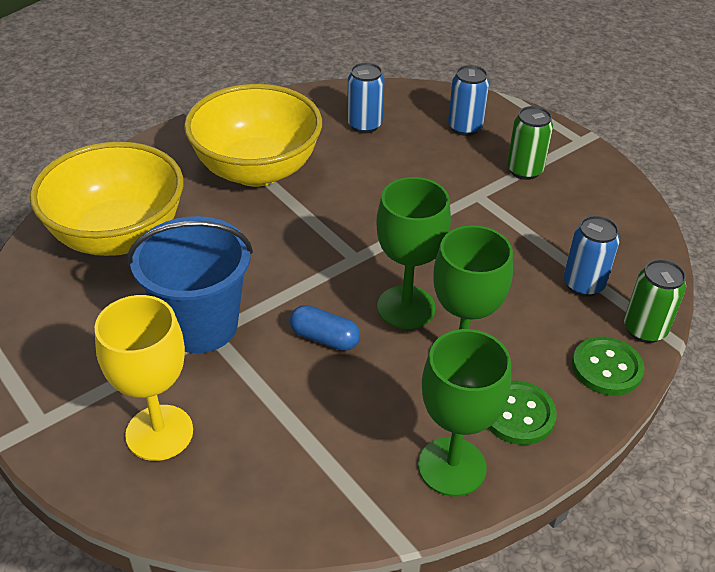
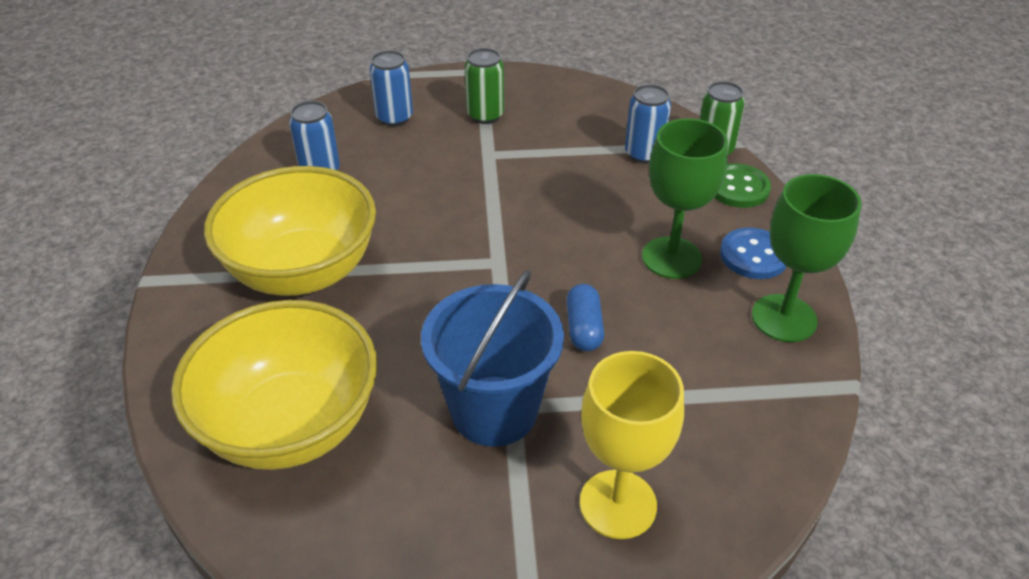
camera: 55 degrees left, 0 degrees up
blue capsule [290,305,360,351] -> blue capsule turned 60 degrees counterclockwise [566,284,604,351]
green goblet [376,177,451,329] -> none
green button [488,381,557,445] -> blue button [720,228,787,279]

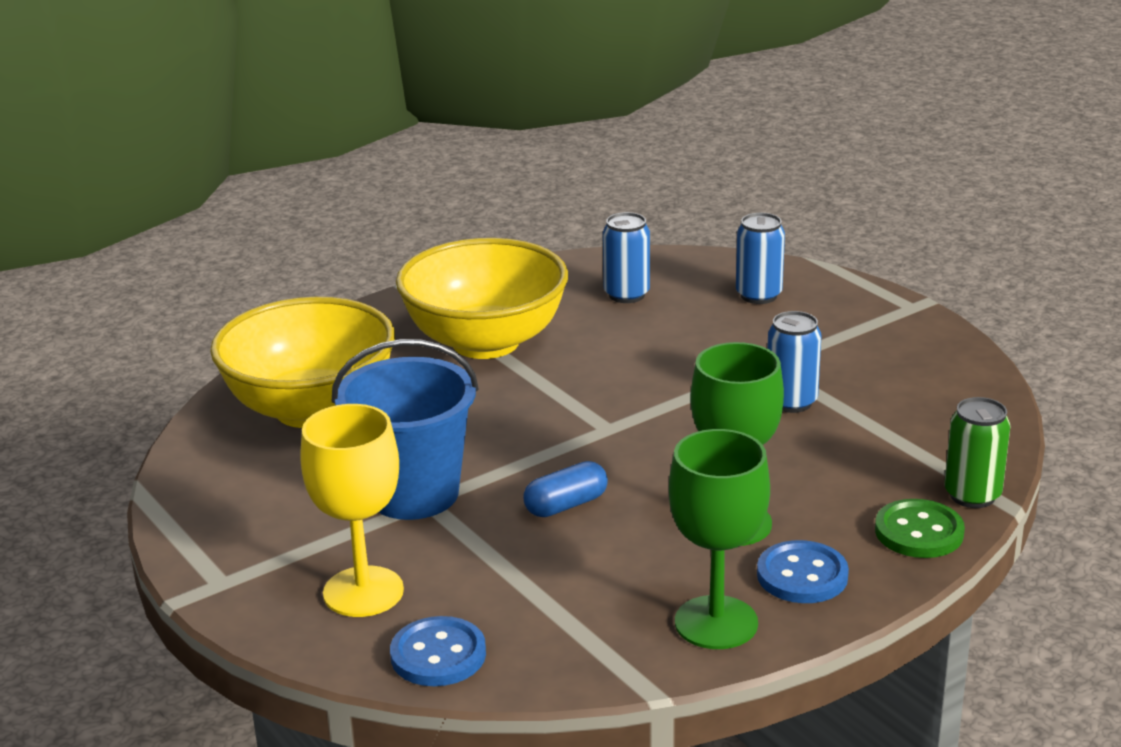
camera: 60 degrees right, 15 degrees down
green can [465,48,504,124] -> none
blue can [625,84,671,164] -> blue can moved to [767,311,822,413]
none -> blue button [390,616,486,686]

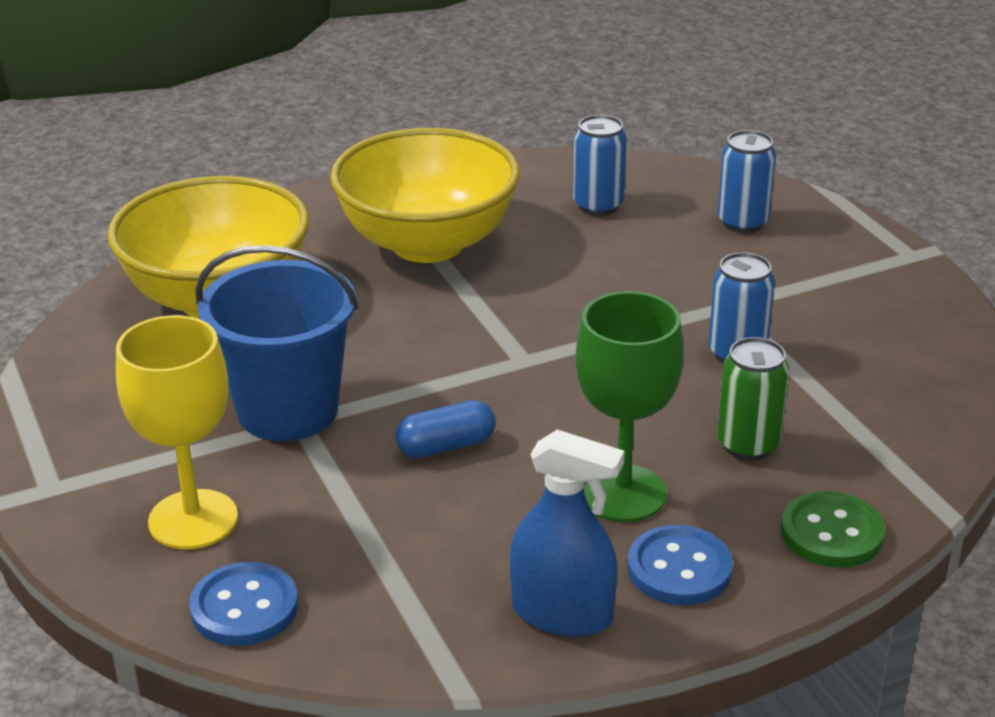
camera: 10 degrees right, 5 degrees up
green goblet [669,429,770,649] -> blue spray bottle [510,430,625,637]
green can [944,397,1010,508] -> green can moved to [717,337,789,460]

